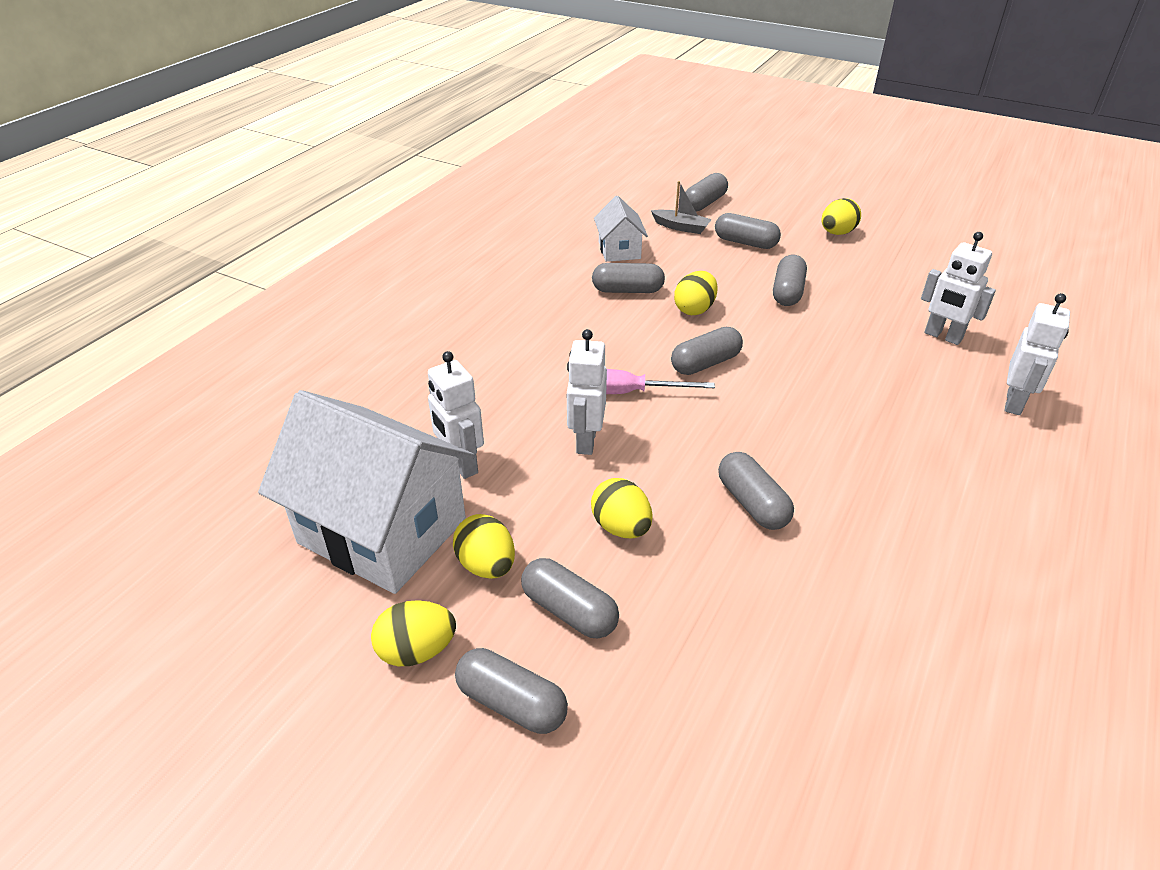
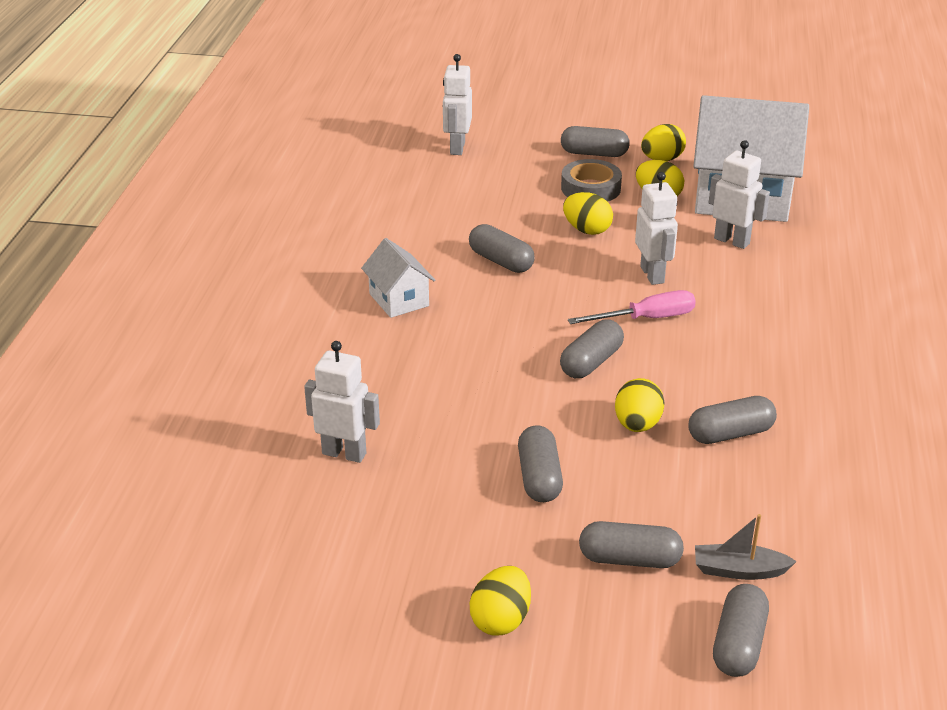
camera: 160 degrees right, 5 degrees down
grey capsule [521,558,619,638] -> grey tape [561,159,622,202]
white house [594,196,648,262] -> white house moved to [361,238,435,318]
white robot [1005,293,1070,415] -> white robot moved to [443,54,472,155]

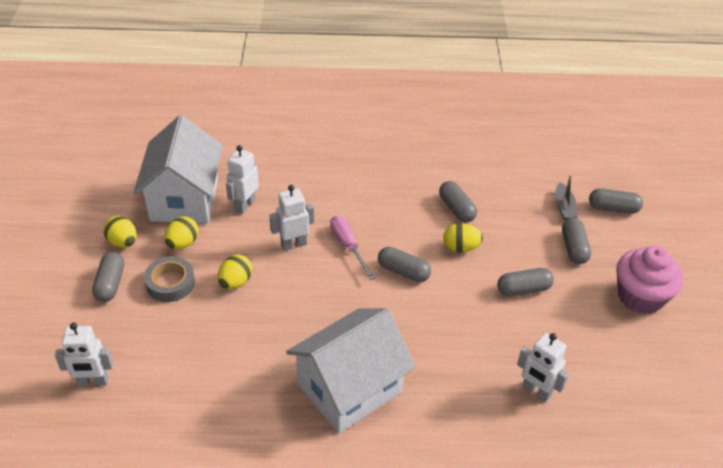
camera: 100 degrees left, 10 degrees up
white robot [304,341,380,463] -> white robot turned 60 degrees counterclockwise [517,333,569,402]
white house [361,238,435,318] -> white house [286,308,416,433], size x2.07
grey capsule [469,224,535,273] -> none
yellow egg [470,566,531,636] -> pink cupcake [616,246,683,314]

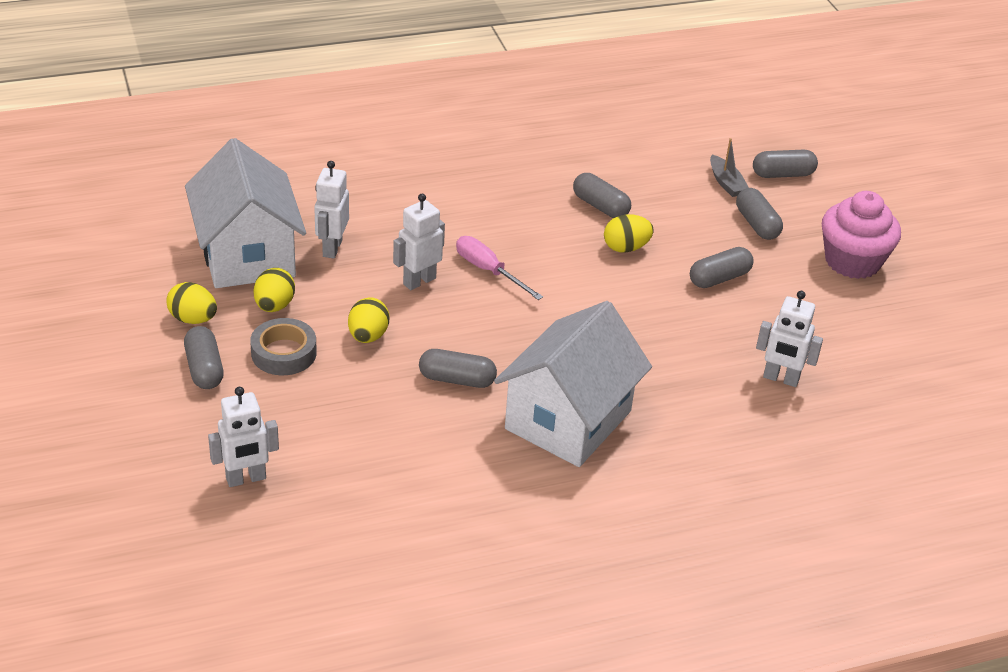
camera: 20 degrees left, 5 degrees down
grey capsule [378,247,431,282] -> grey capsule moved to [419,349,497,388]

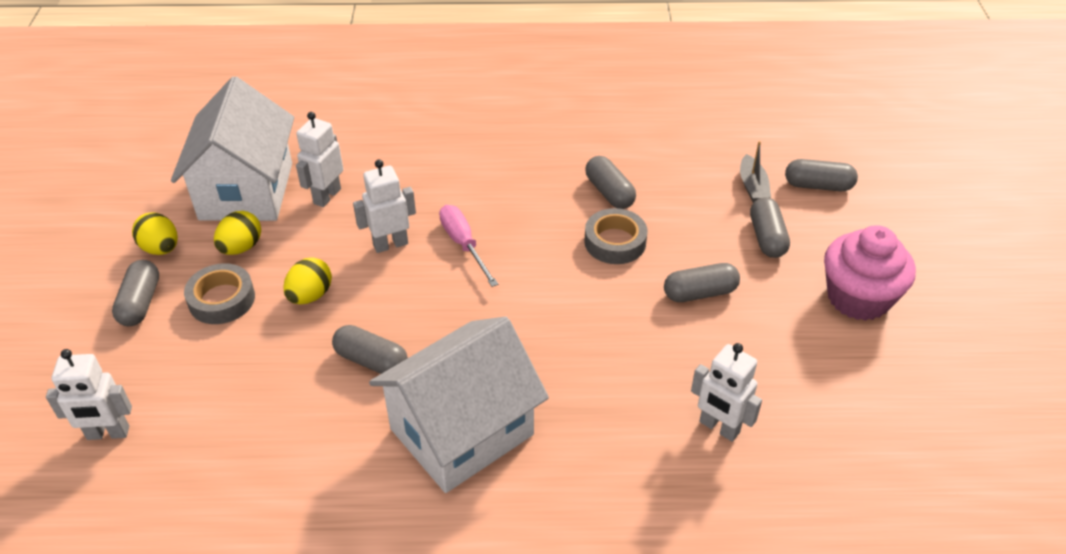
camera: 20 degrees right, 5 degrees up
yellow egg [604,214,654,253] -> grey tape [584,208,647,264]

